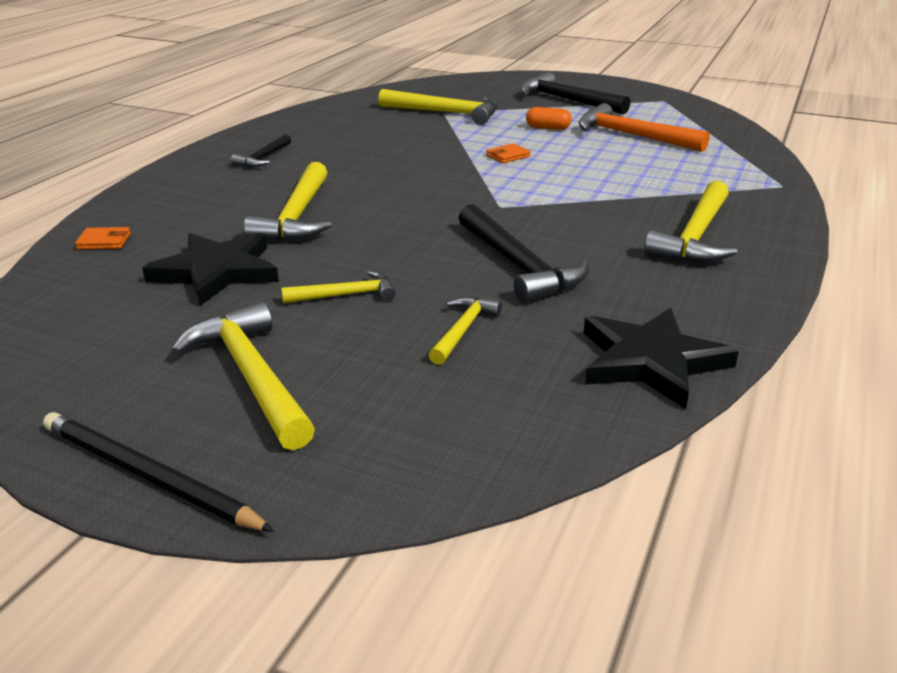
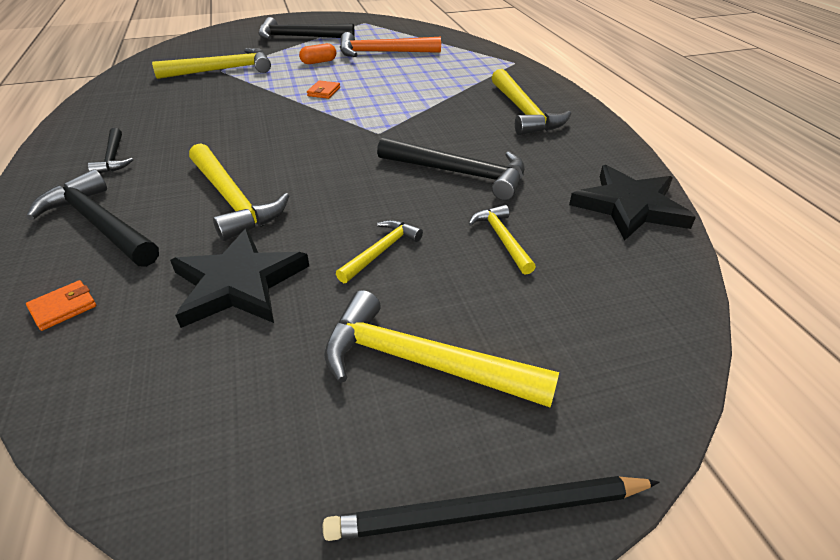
camera: 40 degrees left, 10 degrees up
none -> black hammer [26,169,159,267]

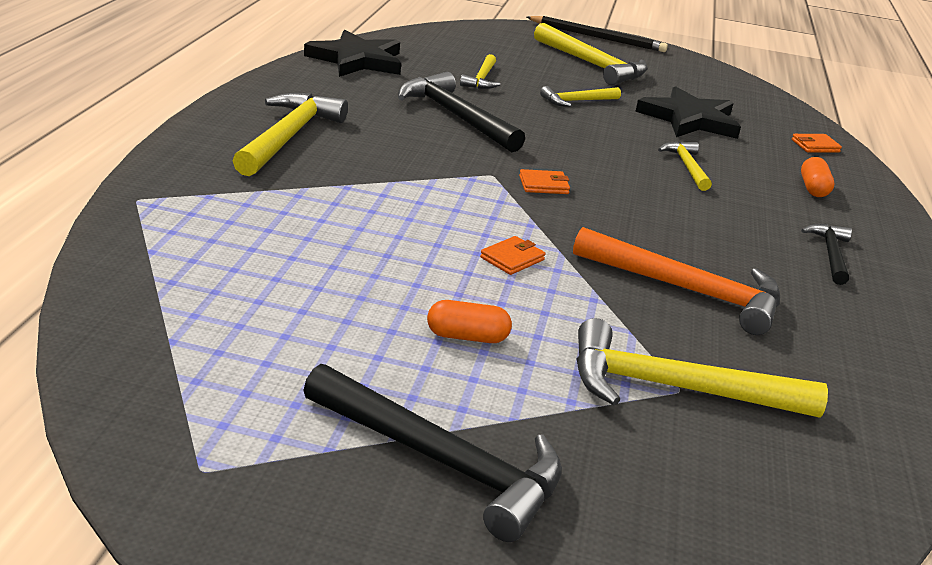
camera: 155 degrees left, 10 degrees down
black hammer [26,169,159,267] -> orange capsule [801,157,834,197]
yellow hammer [189,143,289,241] -> yellow hammer [658,141,712,191], size x0.56
orange hammer [340,32,441,57] -> orange hammer moved to [573,227,780,335]
none -> orange wallet [519,169,570,194]

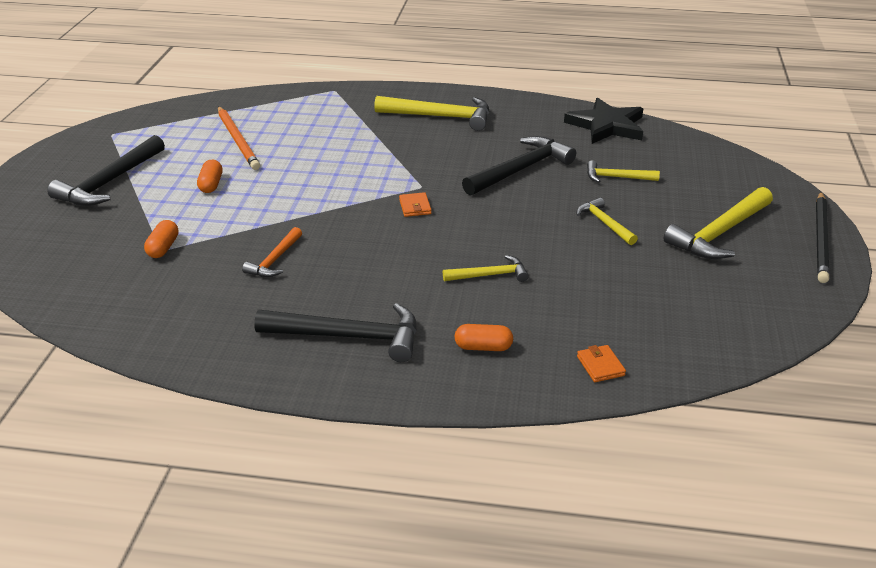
camera: 90 degrees right, 5 degrees up
orange wallet [480,236,545,275] -> none
orange hammer [573,227,780,335] -> orange hammer [242,227,302,277], size x0.56
yellow hammer [577,318,828,418] -> orange capsule [144,220,179,258]
black star [635,86,741,139] -> none
black hammer [801,224,852,285] -> black hammer [254,303,417,362], size x1.80
none -> orange pencil [218,106,260,170]

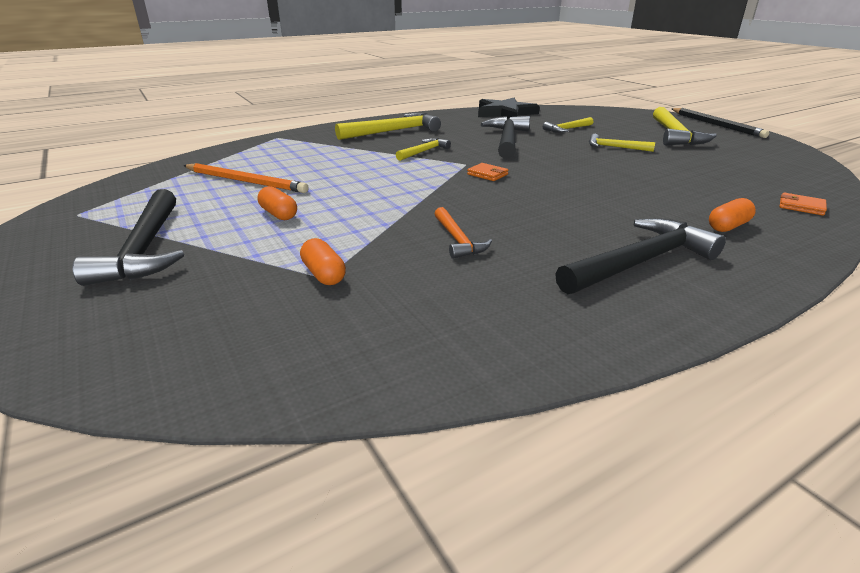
camera: 40 degrees left, 5 degrees down
yellow hammer [443,255,529,282] -> yellow hammer moved to [396,138,451,161]

